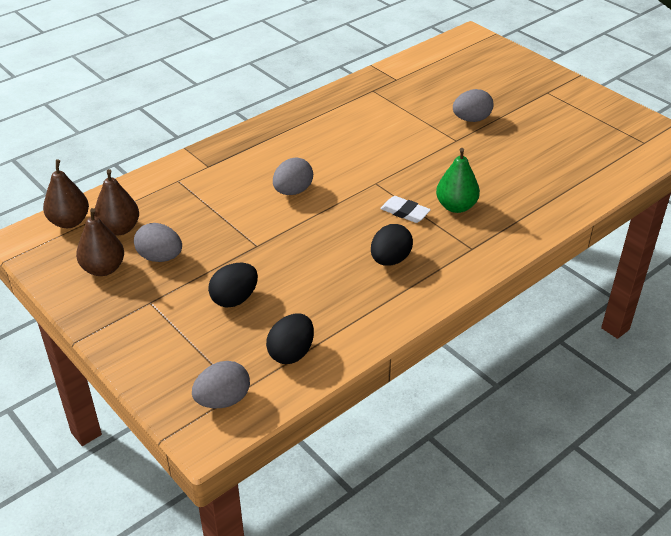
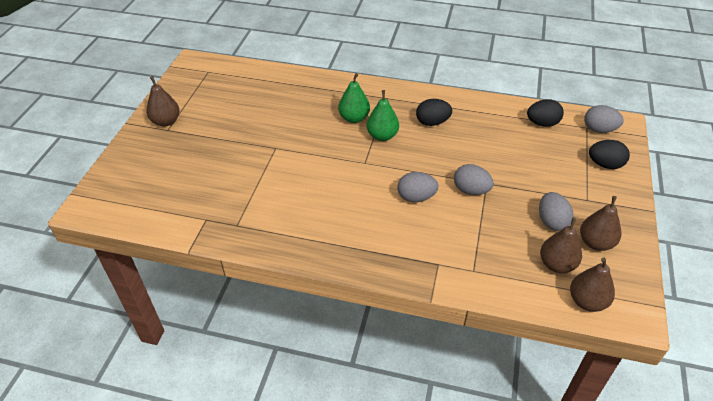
camera: 125 degrees left, 5 degrees up
black egg [208,263,258,308] -> black egg moved to [589,140,630,169]
white eraser [380,196,431,223] -> green pear [366,90,399,141]
grey egg [453,89,494,122] -> grey egg moved to [454,164,494,195]
none -> brown pear [146,76,180,126]

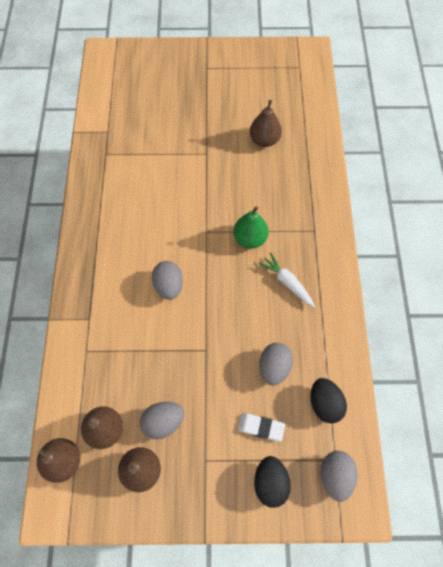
camera: 75 degrees right, 20 degrees up
brown pear [146,76,180,126] -> brown pear moved to [250,100,282,147]
green pear [338,73,370,123] -> none
black egg [416,99,452,126] -> white carrot [258,253,315,307]
grey egg [454,164,494,195] -> grey egg moved to [259,343,293,386]
none -> white eraser [238,413,285,441]

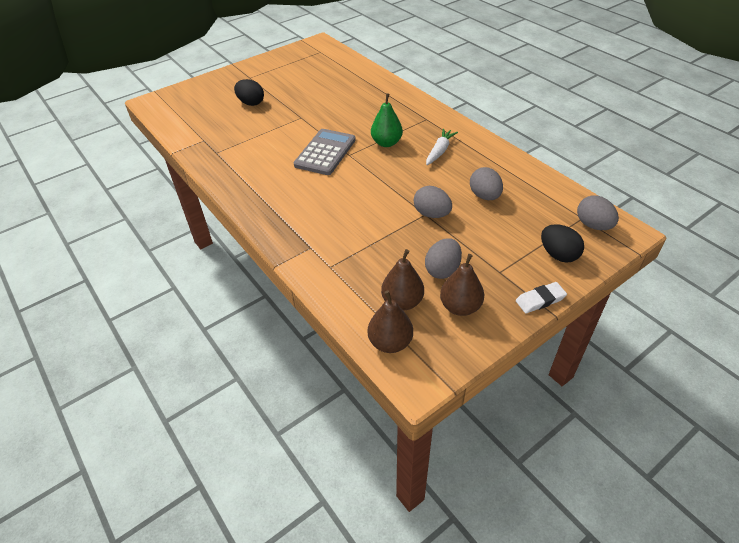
camera: 35 degrees left, 20 degrees down
grey egg [152,261,183,300] -> grey egg moved to [414,186,452,218]
white eraser [238,413,285,441] -> white eraser moved to [516,282,567,313]
brown pear [250,100,282,147] -> none
white carrot [258,253,315,307] -> white carrot turned 105 degrees clockwise [426,128,458,165]
black egg [311,378,347,424] -> black egg moved to [234,79,264,106]
none -> grey calculator [294,129,356,175]

